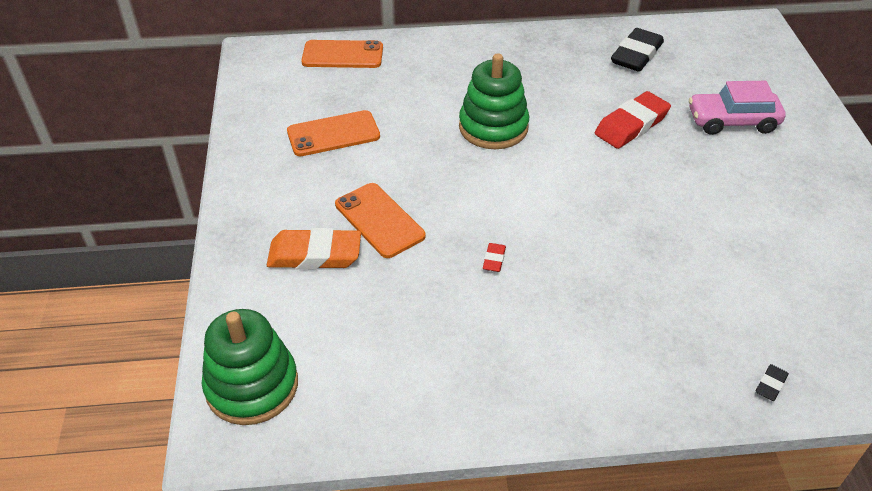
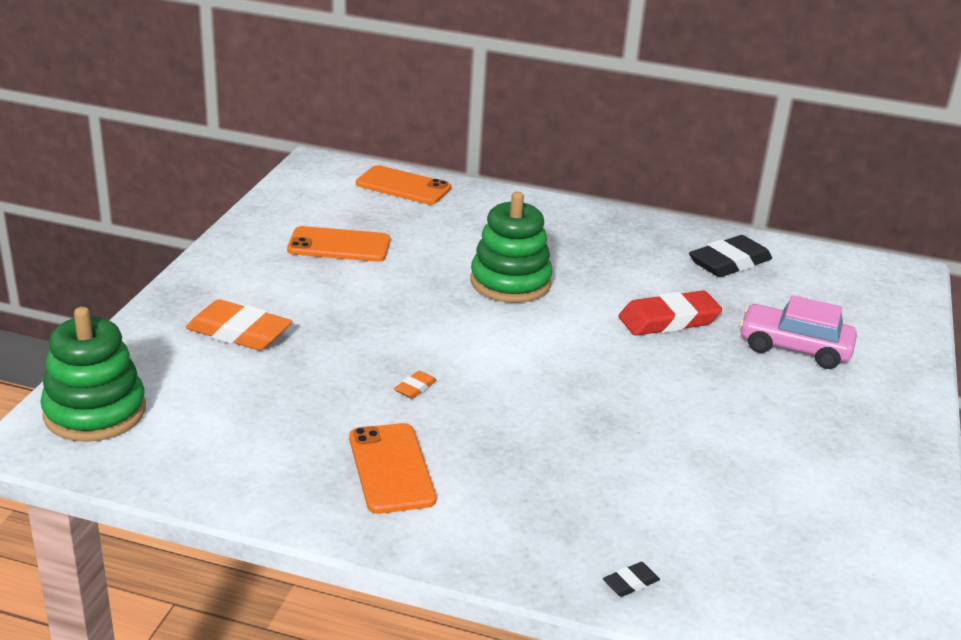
camera: 20 degrees right, 15 degrees down
orange phone [335,183,425,258] -> orange phone moved to [349,423,437,514]
red eraser [483,243,506,272] -> orange eraser [394,371,437,399]

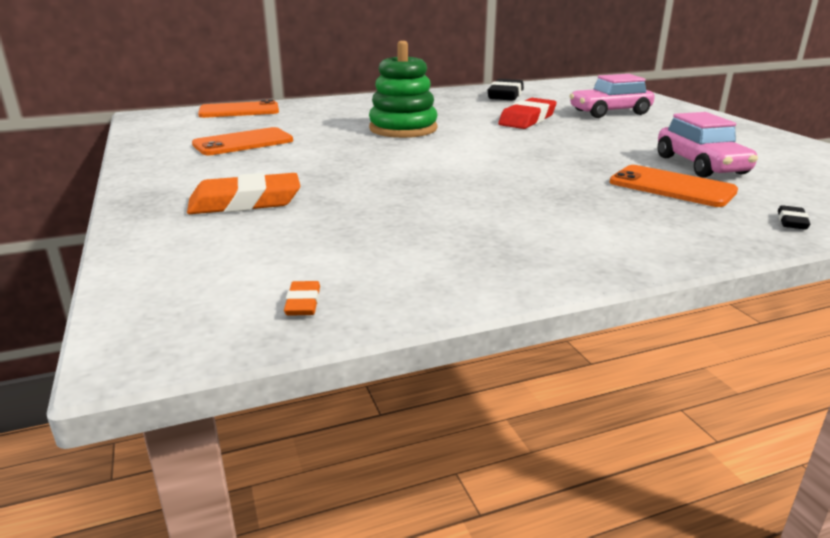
camera: 35 degrees left, 5 degrees down
green stacking toy [40,307,146,442] -> none
orange phone [349,423,437,514] -> orange phone moved to [610,165,738,207]
orange eraser [394,371,437,399] -> orange eraser moved to [284,281,320,316]
none -> pink car [658,112,758,178]

